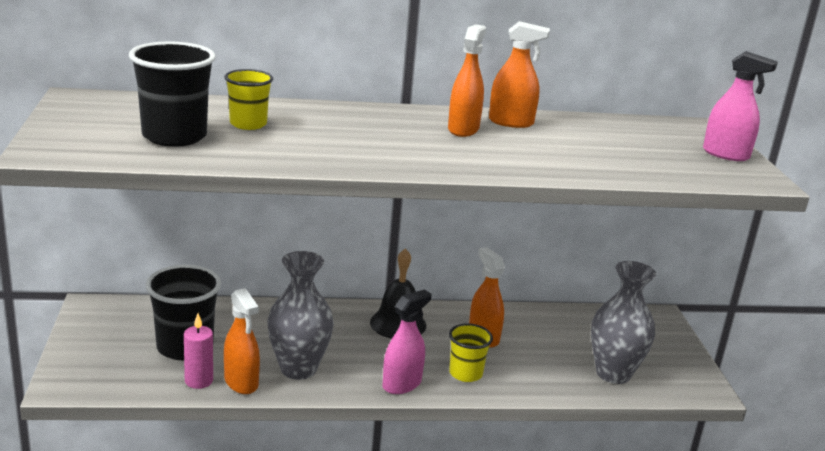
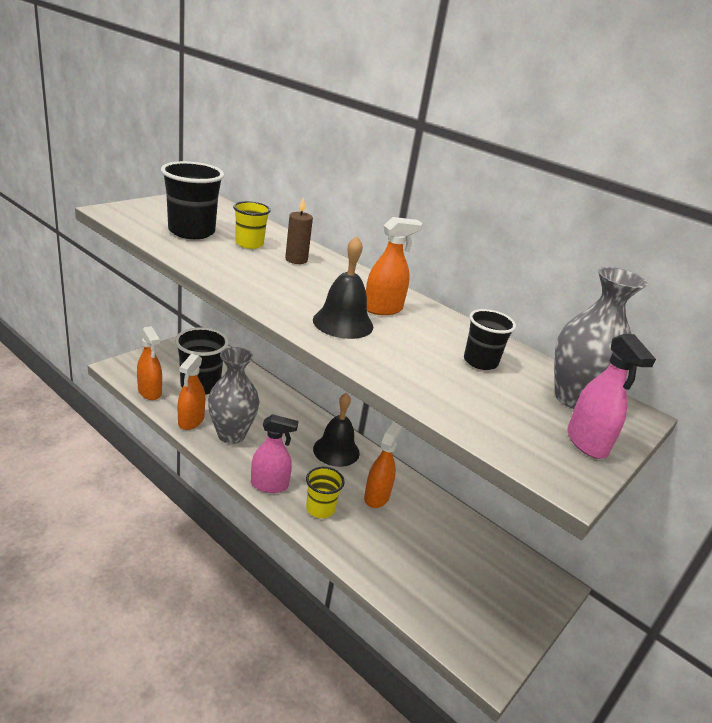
camera: 45 degrees right, 5 degrees up
pink candle [184,313,213,389] -> none
orange spray bottle [489,21,550,128] -> orange spray bottle moved to [137,326,162,400]
grey vase [591,261,656,384] -> grey vase moved to [554,267,647,409]
none -> brown candle [285,197,313,264]
none -> black bell [313,236,373,339]
none -> black cup [464,309,516,370]

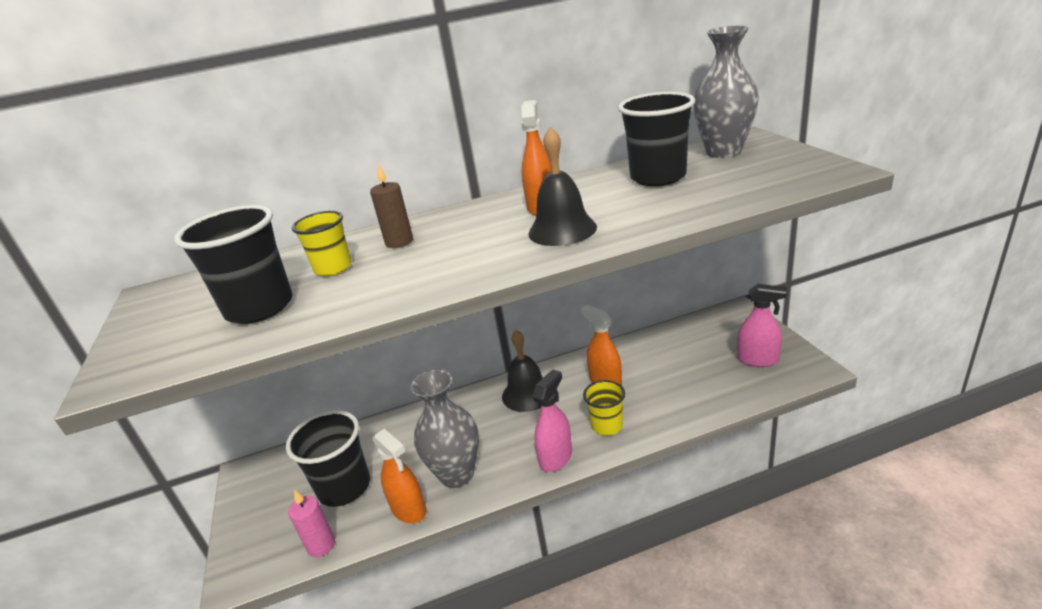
camera: 50 degrees left, 0 degrees up
orange spray bottle [137,326,162,400] -> pink candle [288,490,335,557]
black cup [464,309,516,370] -> black cup [618,92,695,186], size x1.64
pink spray bottle [567,334,656,459] -> pink spray bottle moved to [737,284,787,367]

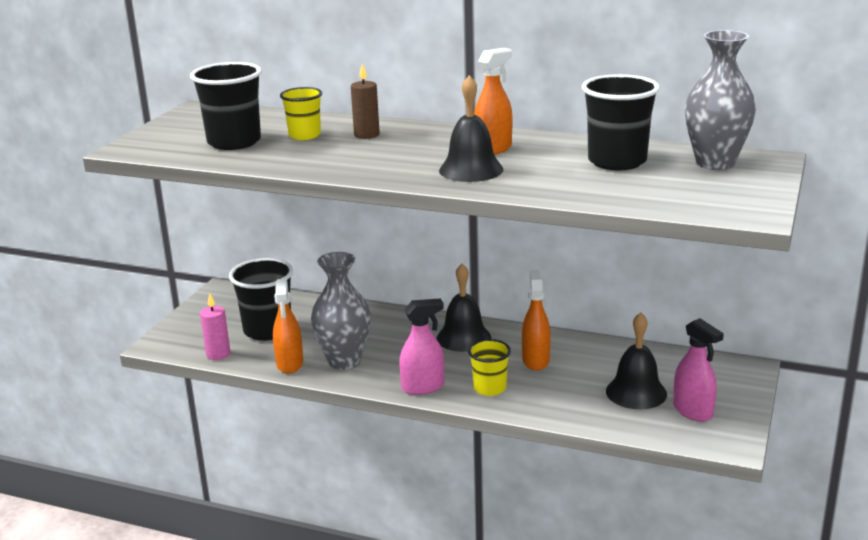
camera: 35 degrees right, 5 degrees down
none -> black bell [606,313,667,409]

